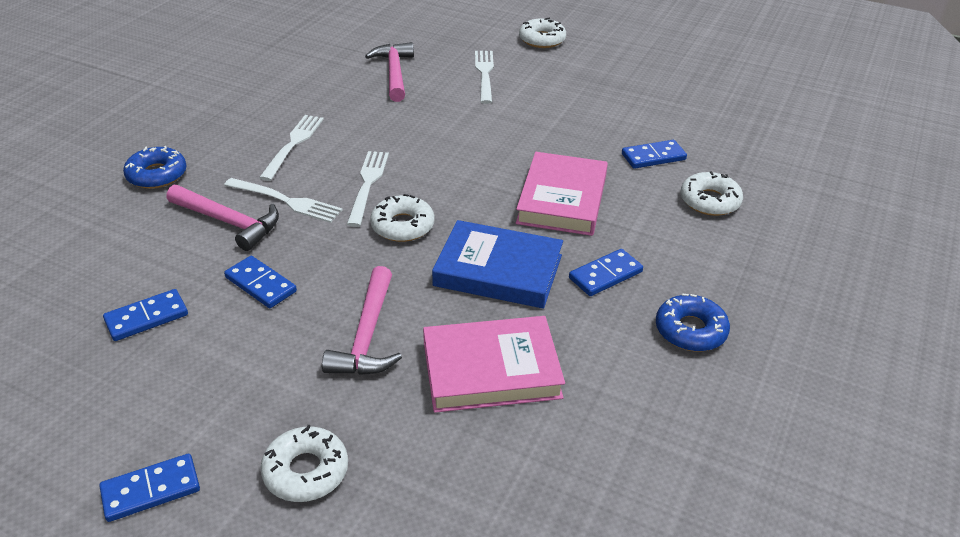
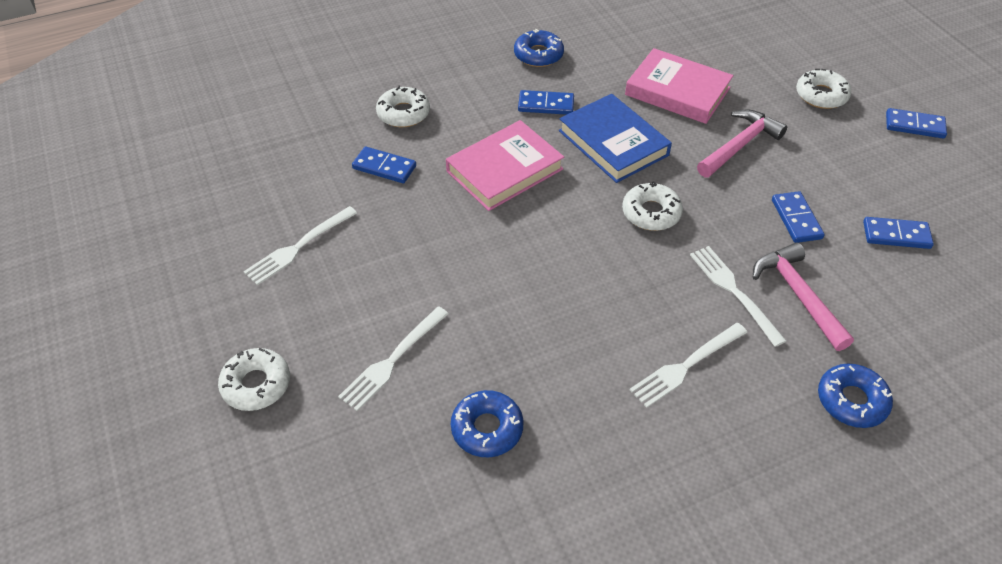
camera: 140 degrees left, 10 degrees up
white fork [347,151,389,227] -> white fork moved to [243,206,357,285]
pink hammer [365,42,414,102] -> blue donut [451,390,524,457]

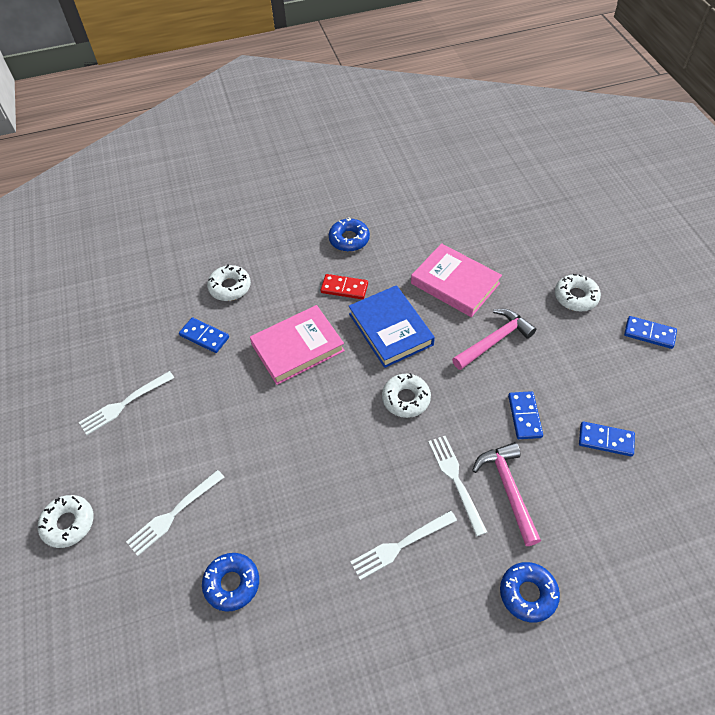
camera: 10 degrees right, 5 degrees up
blue domino [518,90,574,115] -> red domino [321,274,368,299]

